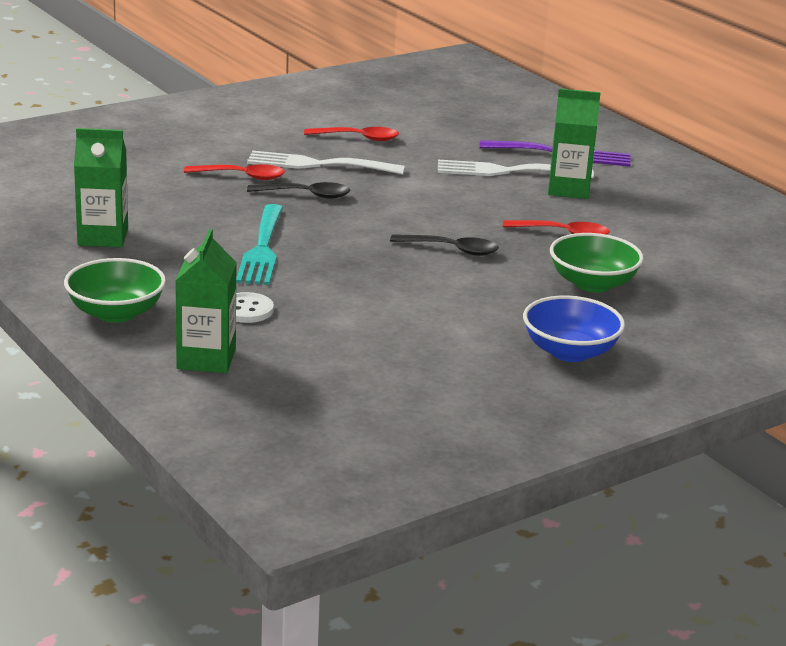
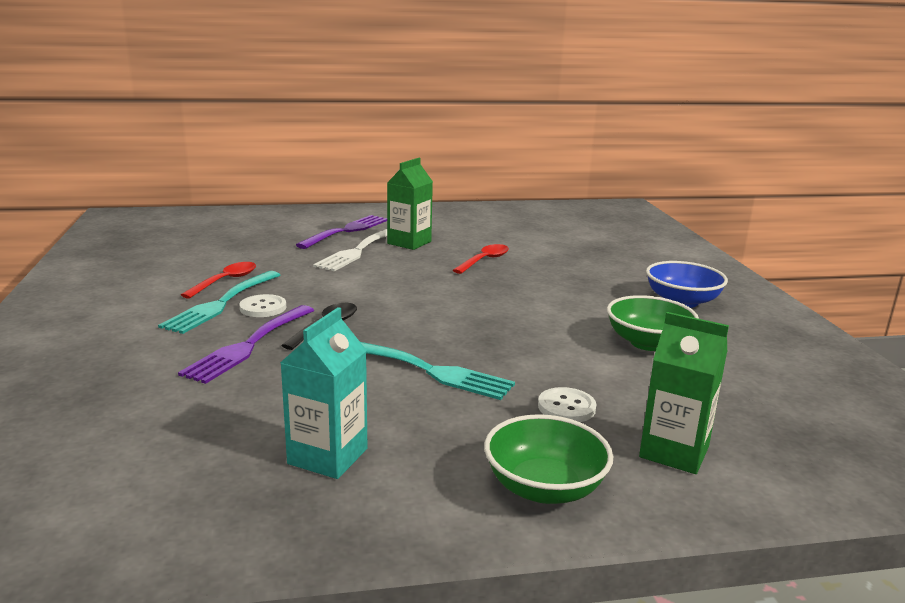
camera: 65 degrees left, 5 degrees down
green carton [74,128,128,247] -> turquoise carton [280,307,367,479]
red spoon [184,164,285,180] -> purple fork [178,305,314,384]
white fork [247,151,405,174] -> white button [239,294,286,317]
black spoon [390,234,499,256] -> none
green bowl [550,233,644,292] -> green bowl moved to [607,295,699,351]
none -> turquoise fork [158,271,280,334]

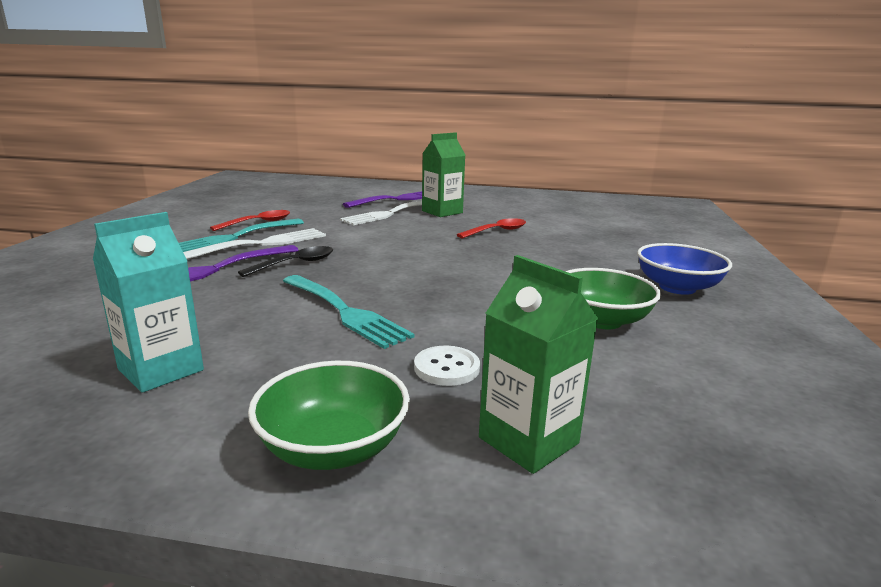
camera: 20 degrees right, 0 degrees up
white button [239,294,286,317] -> white fork [183,228,326,259]

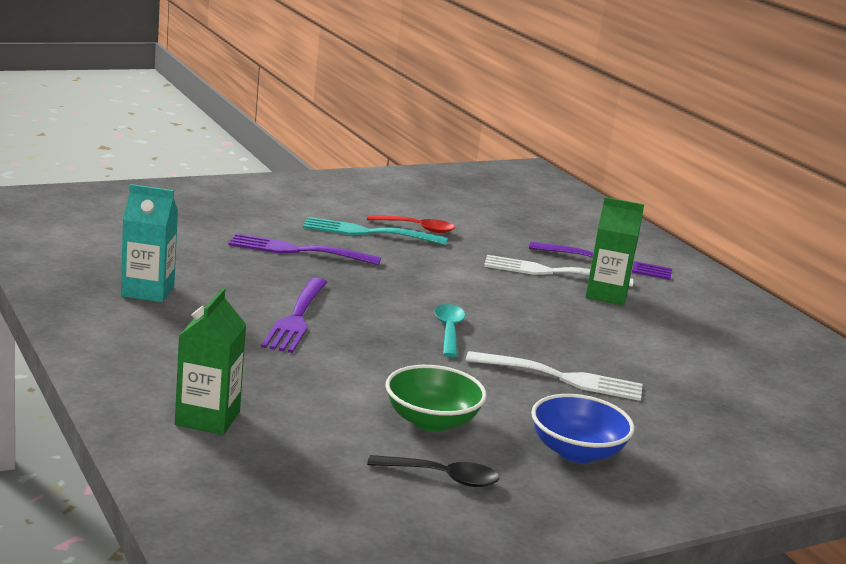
camera: 50 degrees right, 0 degrees up
white fork [183,228,326,259] -> white fork moved to [466,351,643,401]
black spoon [238,246,333,277] -> black spoon moved to [367,455,499,487]
green bowl [248,361,410,470] -> none
turquoise fork [283,275,415,349] -> purple fork [261,278,328,353]
white button [414,346,480,386] -> none
red spoon [457,218,526,238] -> none
none -> turquoise spoon [435,304,465,357]

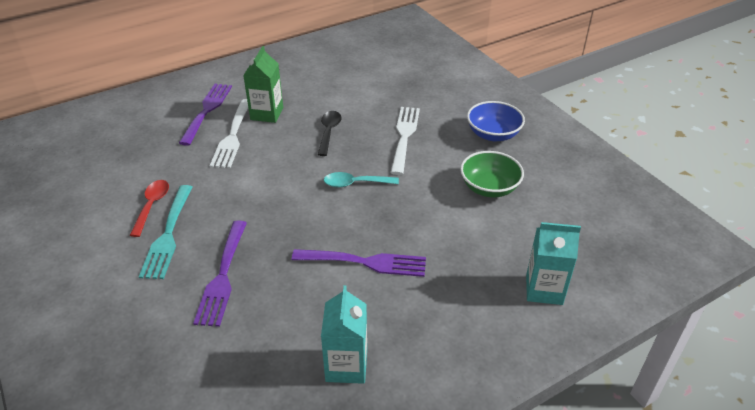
camera: 90 degrees left, 20 degrees up
green carton [175,288,246,435] -> turquoise carton [526,222,581,305]
black spoon [367,455,499,487] -> black spoon moved to [318,111,342,156]

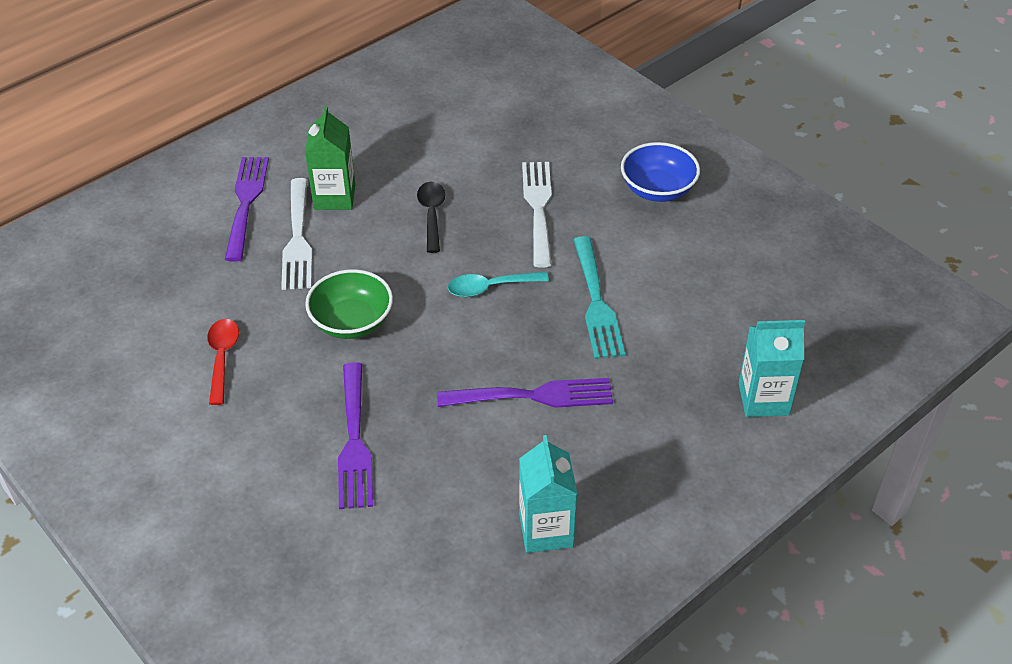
camera: 10 degrees left, 5 degrees up
turquoise fork [139,185,193,279] -> turquoise fork moved to [573,236,625,359]
green bowl [460,151,524,197] -> green bowl moved to [305,269,393,339]

